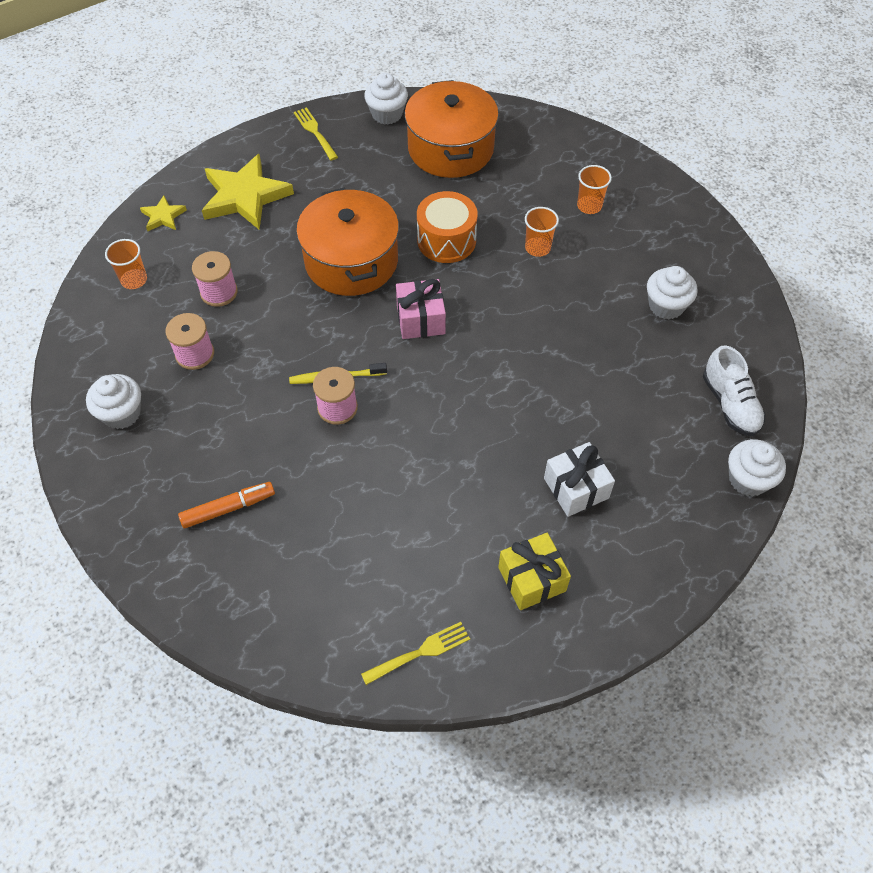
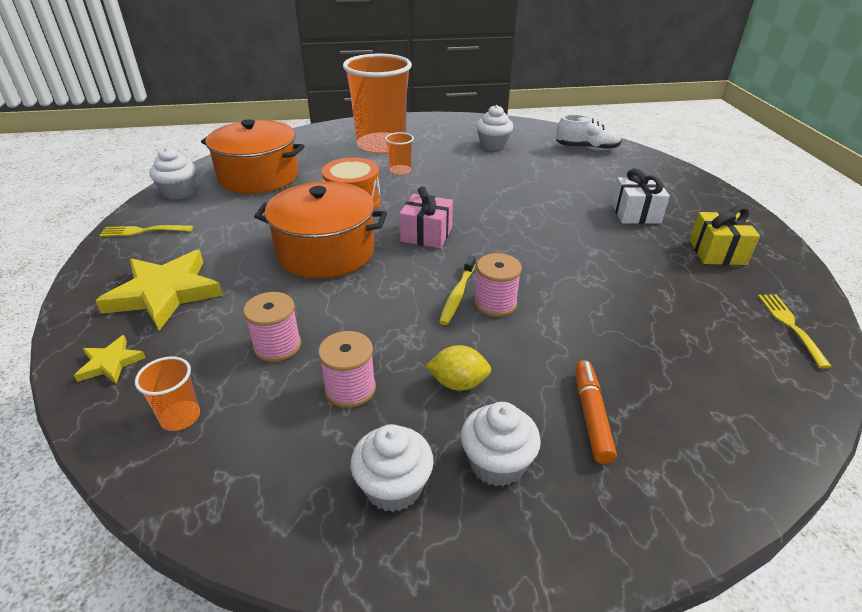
camera: 65 degrees left, 20 degrees down
orange cup [577,165,612,214] -> orange cup [343,54,412,154], size x2.48
white cupcake [728,439,786,497] -> white cupcake moved to [461,402,541,486]
none -> yellow lemon [426,345,491,391]

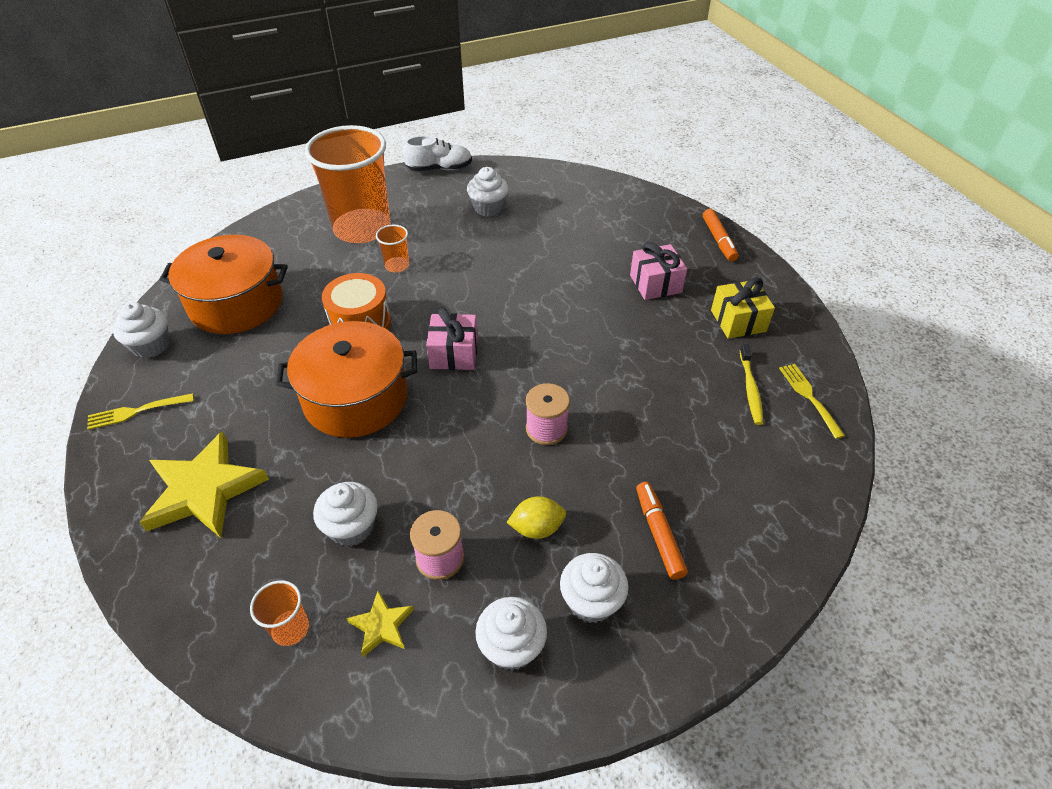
camera: 15 degrees left, 10 degrees up
yellow star [74,335,146,383] -> yellow star moved to [346,591,414,657]
pink spool [243,292,301,362] -> white cupcake [313,482,378,546]
yellow toothbrush [439,255,476,325] -> yellow toothbrush moved to [740,344,763,425]
white shoe [556,115,621,150] -> white shoe moved to [403,136,472,171]
white gift [612,169,670,224] -> pink gift [630,242,687,300]
none -> orange marker [703,209,738,261]

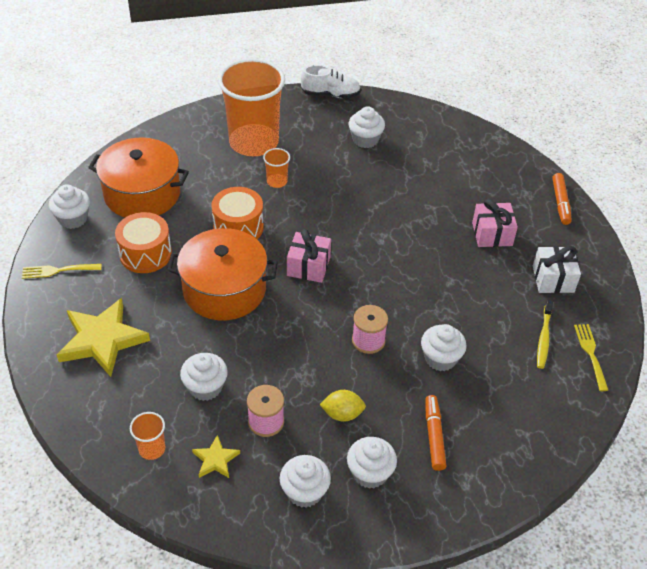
camera: 10 degrees right, 0 degrees up
yellow gift [711,277,775,339] -> white gift [533,246,581,293]
none -> orange drum [115,212,172,273]
none -> white cupcake [421,324,467,371]

